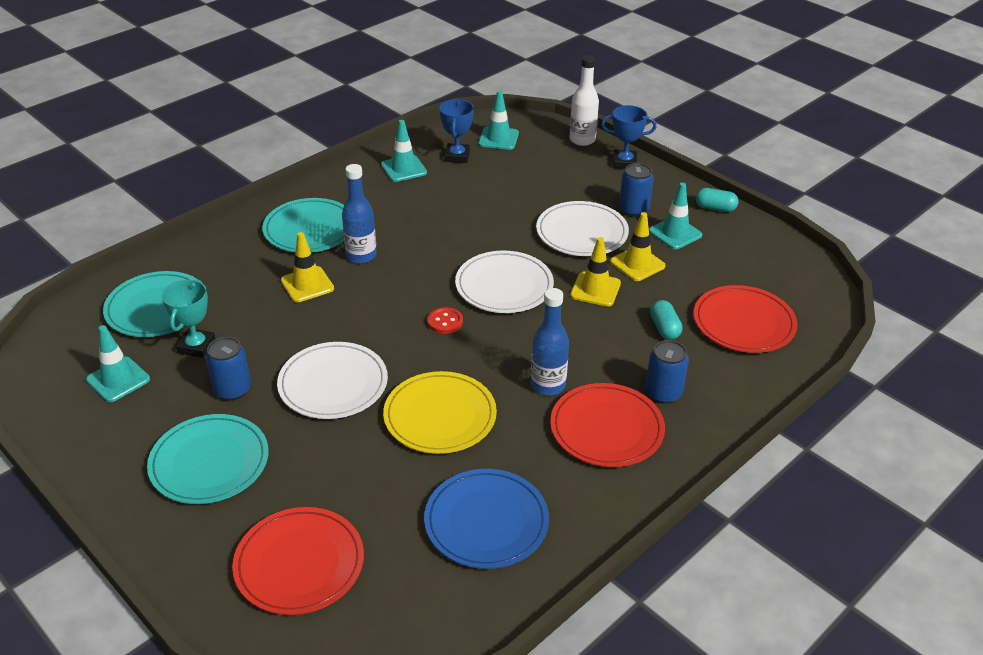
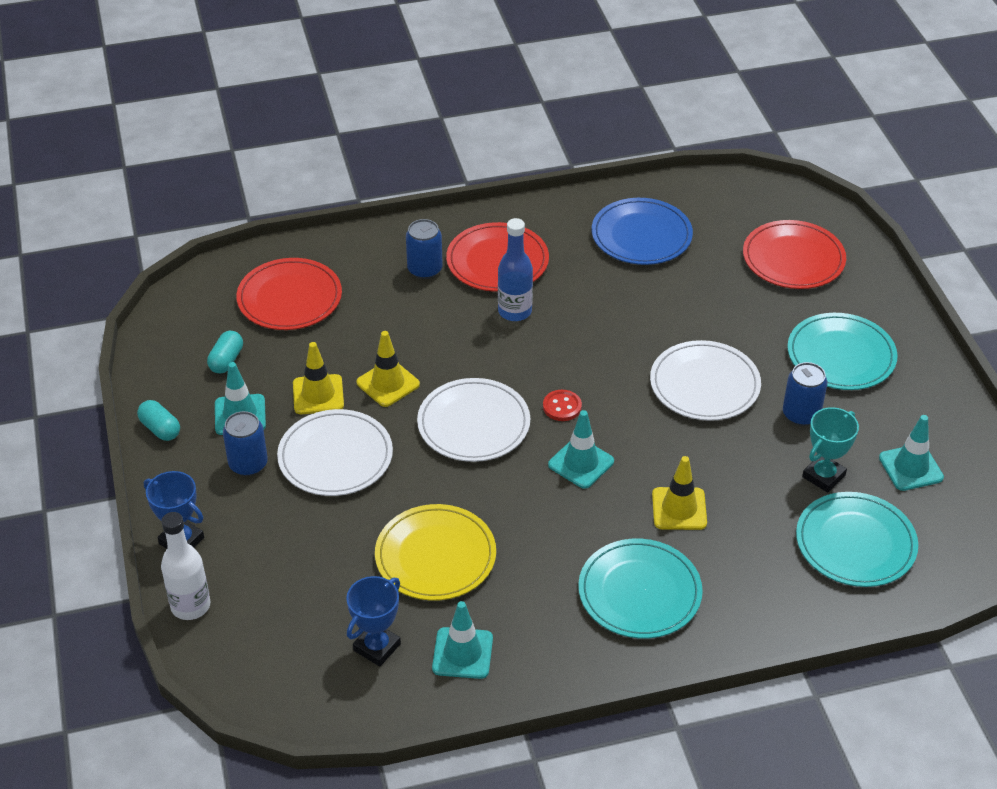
camera: 150 degrees left, 5 degrees up
blue bottle [342,164,377,264] -> none
yellow plate [383,371,497,454] -> yellow plate moved to [375,504,496,601]
turquoise traffic cone [478,91,519,150] -> turquoise traffic cone moved to [548,410,614,489]
turquoise capsule [650,300,683,340] -> turquoise capsule moved to [207,331,243,373]

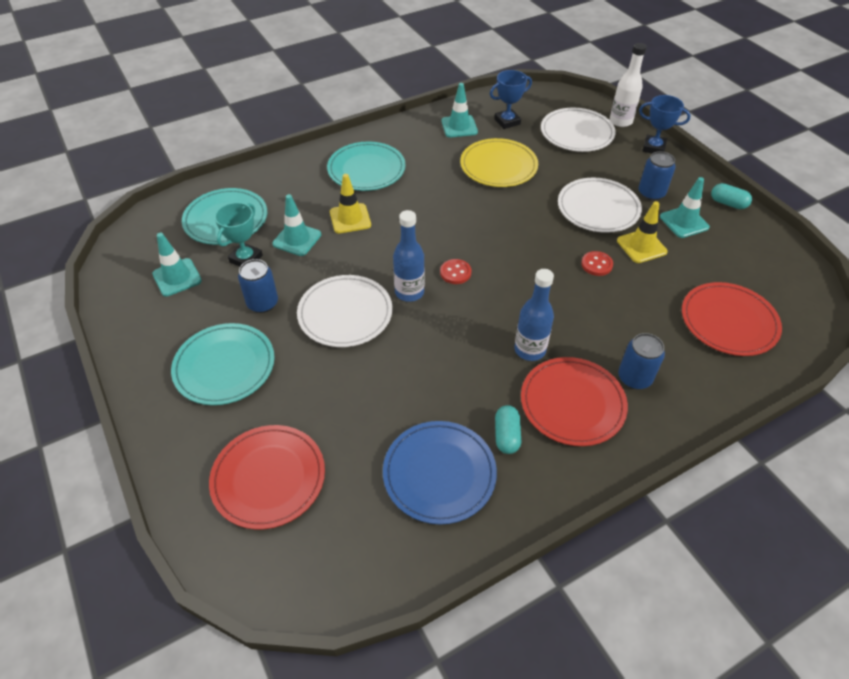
camera: 165 degrees right, 5 degrees up
turquoise capsule [207,331,243,373] -> turquoise capsule moved to [495,405,521,454]
blue trophy [346,576,401,667] -> blue trophy turned 45 degrees clockwise [490,70,532,129]
yellow traffic cone [356,331,420,407] -> red button [581,251,613,276]
white plate [417,378,530,462] -> white plate moved to [541,108,616,152]
turquoise traffic cone [548,410,614,489] -> turquoise traffic cone moved to [272,194,321,256]
none -> blue bottle [393,210,425,302]

